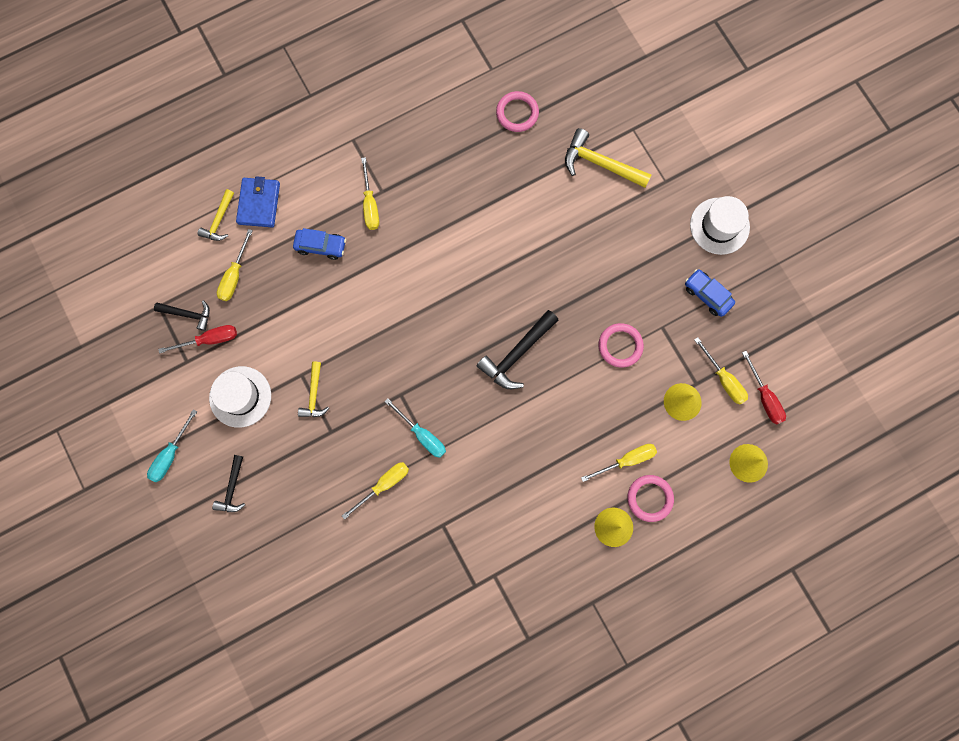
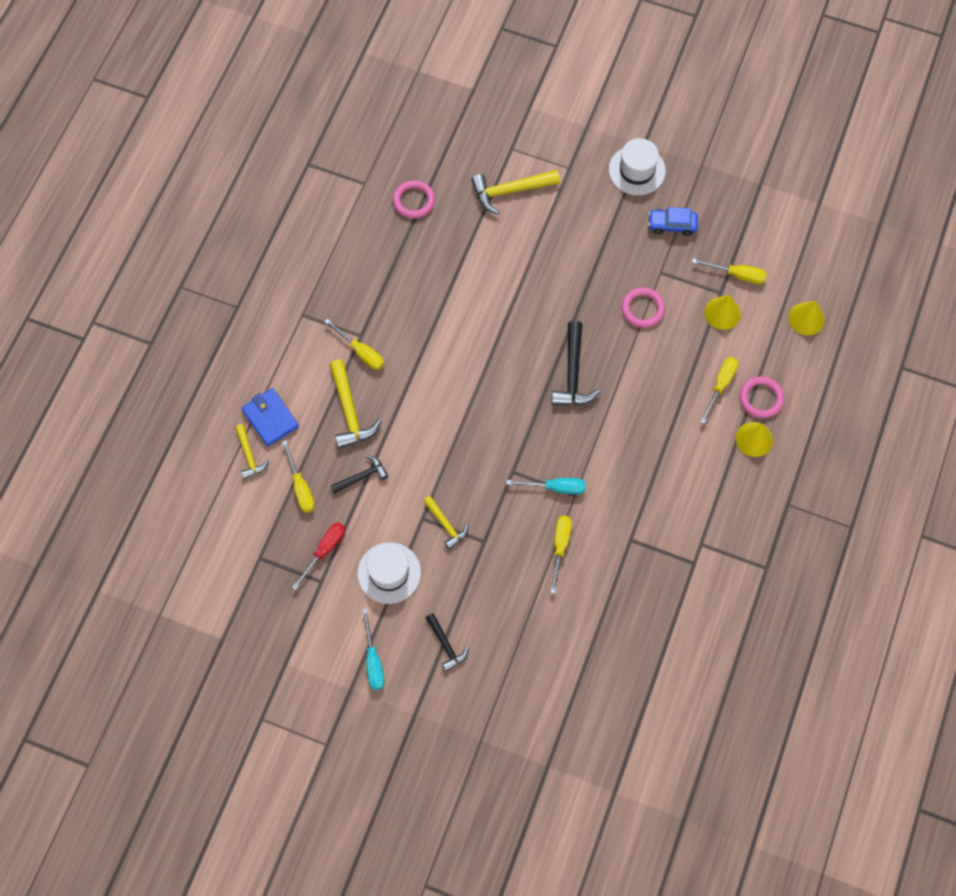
camera: 40 degrees left, 10 degrees down
black hammer [154,300,210,331] -> black hammer moved to [331,455,389,493]
blue car [293,228,346,260] -> yellow hammer [329,360,382,449]
red screwdriver [742,351,786,424] -> none

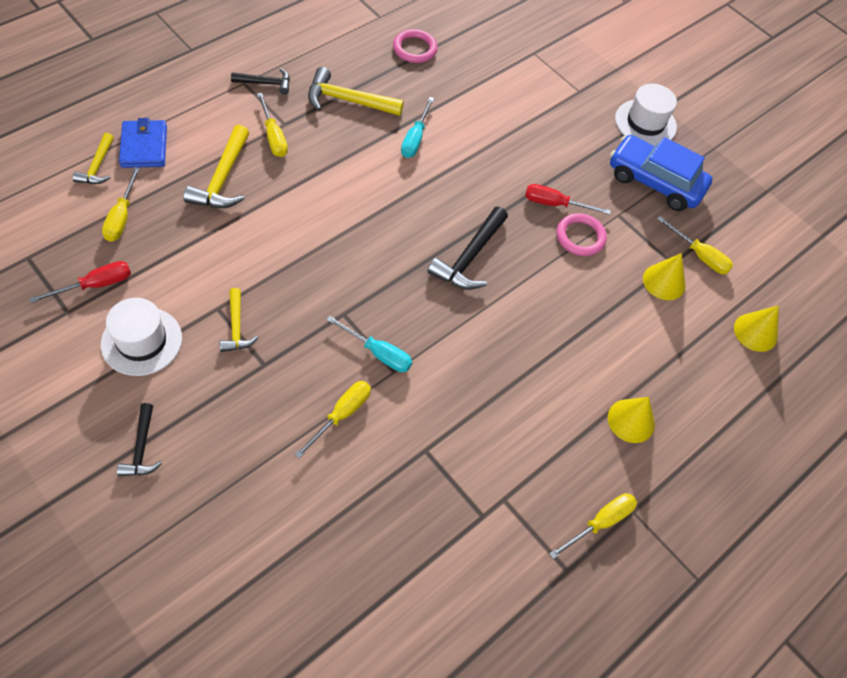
camera: 20 degrees right, 10 degrees down
black hammer [331,455,389,493] -> black hammer moved to [231,68,290,95]
turquoise screwdriver [362,609,384,690] -> turquoise screwdriver moved to [401,97,434,158]
yellow hammer [471,170,560,215] -> yellow hammer moved to [308,67,404,116]
blue car [648,207,698,236] -> blue car [610,135,712,211], size x1.77
yellow screwdriver [700,357,738,424] -> yellow screwdriver moved to [549,493,637,559]
pink ring [740,376,784,418] -> none
none -> red screwdriver [525,184,611,215]

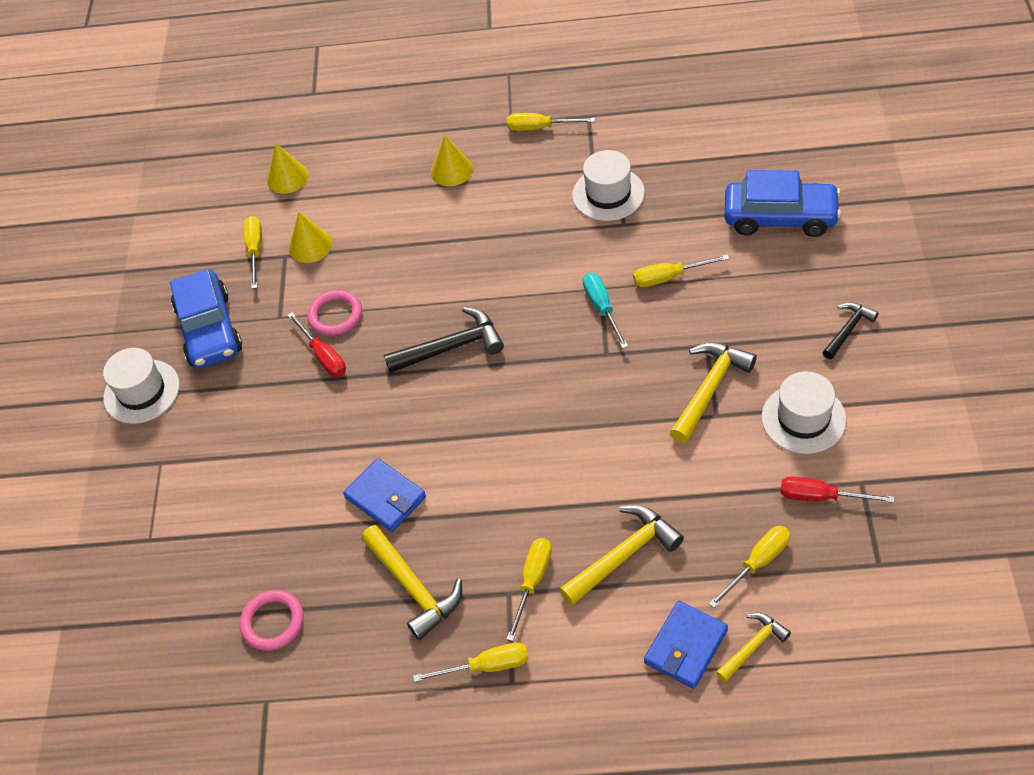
camera: 125 degrees left, 5 degrees down
yellow hammer [220,288,259,352] -> yellow hammer [670,342,757,443], size x1.64
black hammer [231,68,290,95] -> yellow screwdriver [413,643,529,682]
turquoise screwdriver [401,97,434,158] -> blue wallet [343,458,426,532]
none -> white hat [572,150,645,221]
none -> blue car [724,170,841,237]

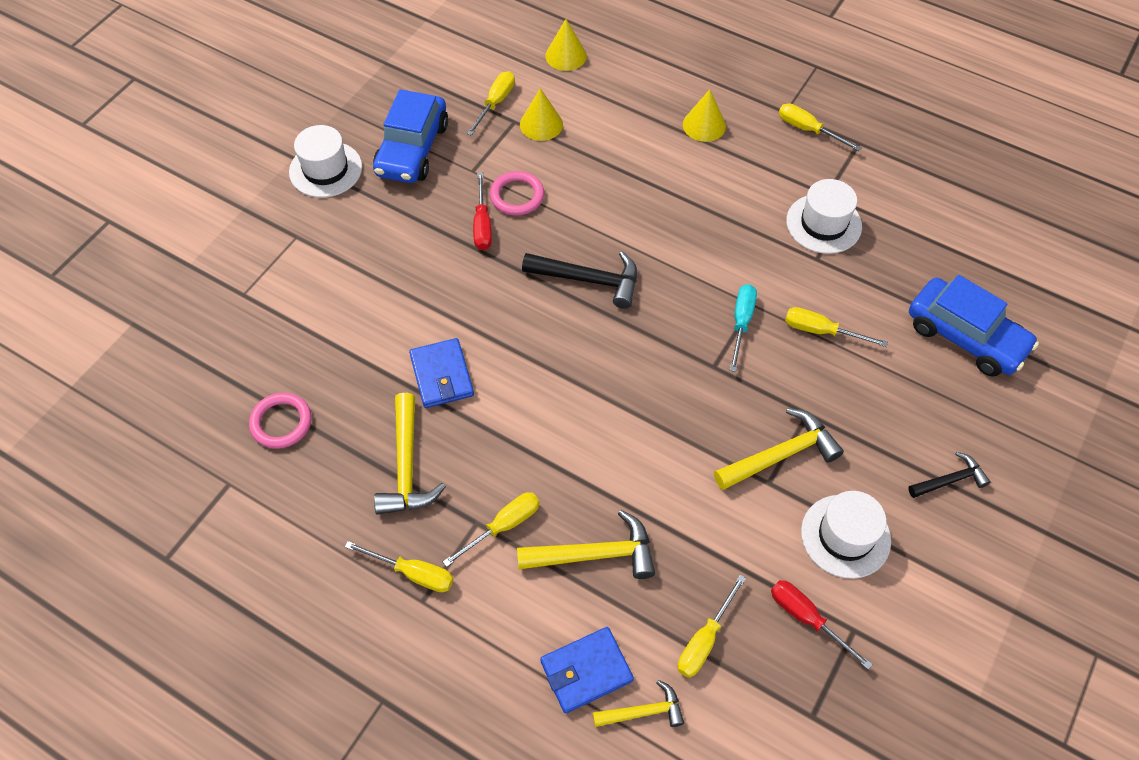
camera: 25 degrees right, 5 degrees up
yellow screwdriver [709,526,790,608] -> yellow screwdriver turned 135 degrees clockwise [678,575,746,678]

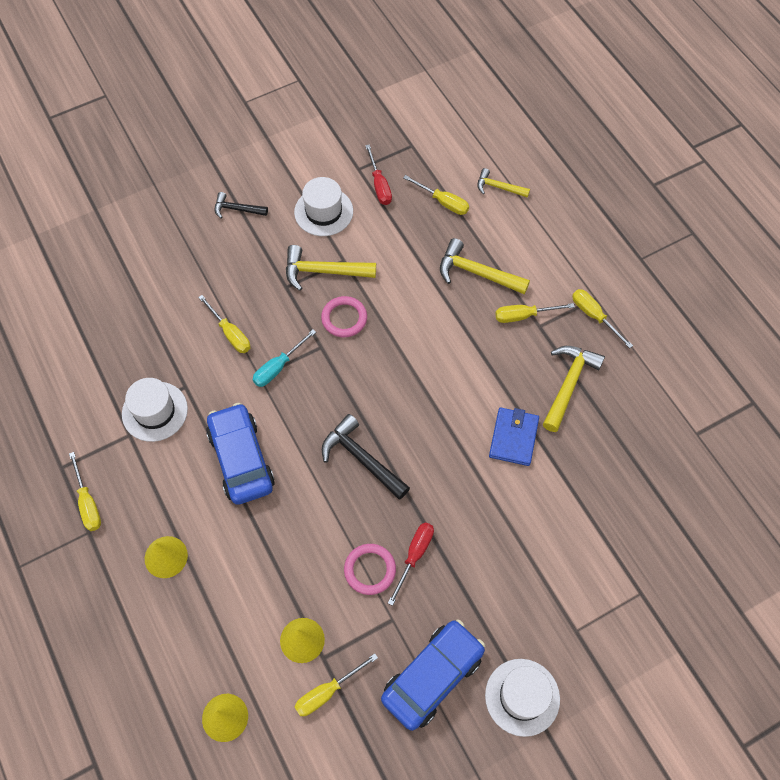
camera: 150 degrees left, 5 degrees up
pink ring [249,393,312,449] -> pink ring moved to [321,296,367,337]
blue wallet [540,627,634,713] -> none
yellow screwdriver [678,575,746,678] -> yellow screwdriver turned 60 degrees clockwise [403,175,469,215]
blue car [909,275,1039,377] -> blue car moved to [206,403,275,505]

